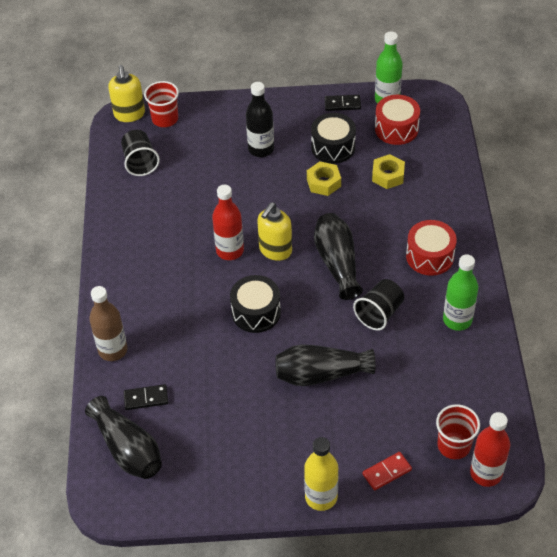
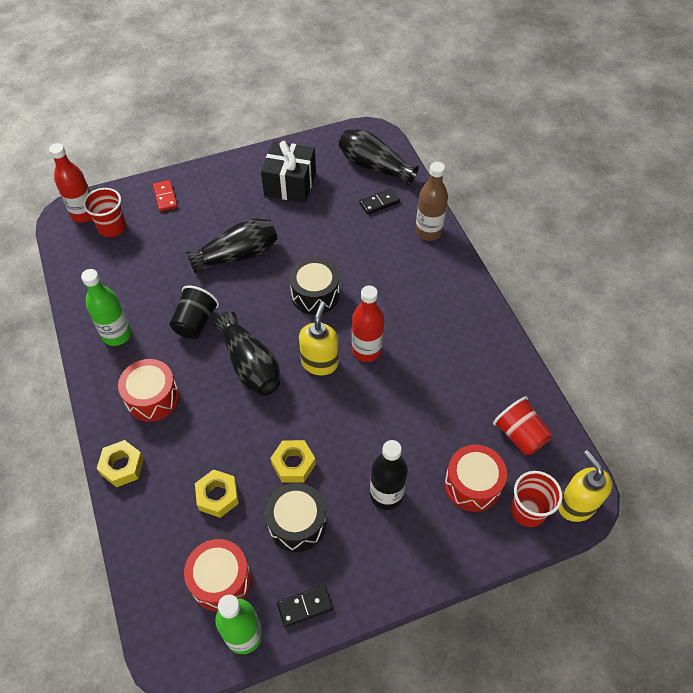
camera: 160 degrees right, 5 degrees up
black cup [121,130,160,176] -> red cup [493,397,552,455]
yellow bottle [304,437,338,511] -> none
red domino [362,452,412,491] -> red domino turned 60 degrees counterclockwise [153,180,178,212]
none -> yellow nut [96,440,144,487]
none -> black gift [261,141,316,203]
none -> red drum [445,445,507,512]

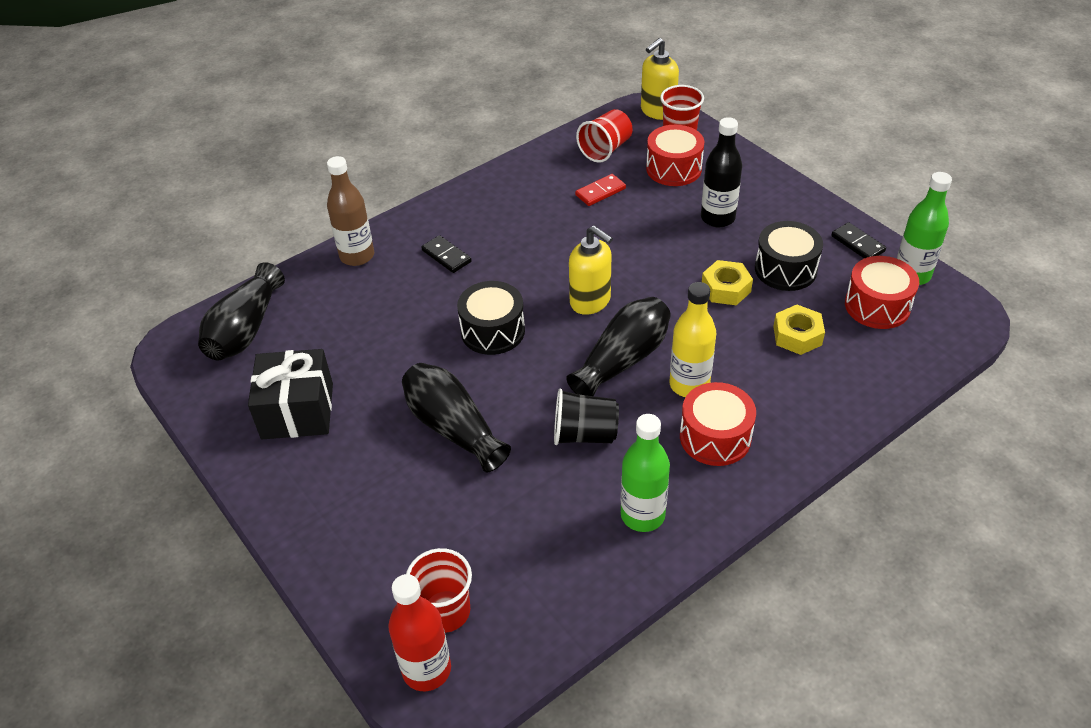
camera: 105 degrees left, 10 degrees down
yellow nut [96,440,144,487] -> none
red domino [153,180,178,212] -> red domino moved to [575,174,626,206]
yellow soap dispenser [299,302,339,375] -> yellow soap dispenser turned 135 degrees counterclockwise [569,226,613,315]
red bottle [352,286,384,362] -> none
black domino [359,189,400,215] -> black domino moved to [421,235,472,273]
none -> yellow bottle [670,282,716,397]

